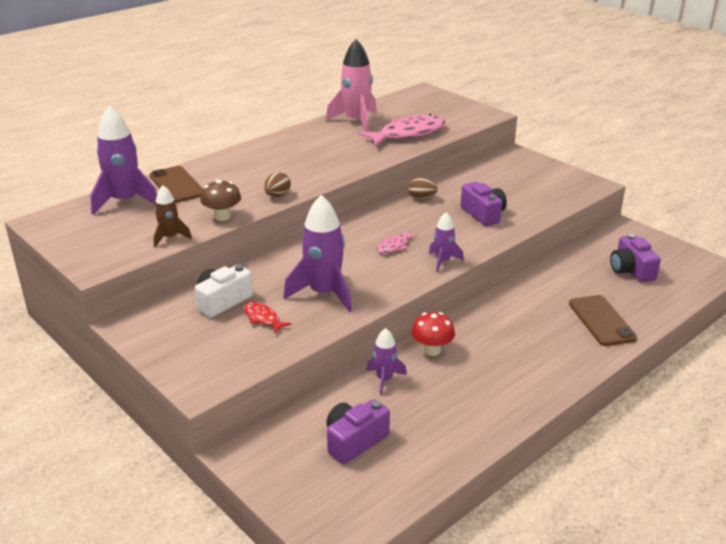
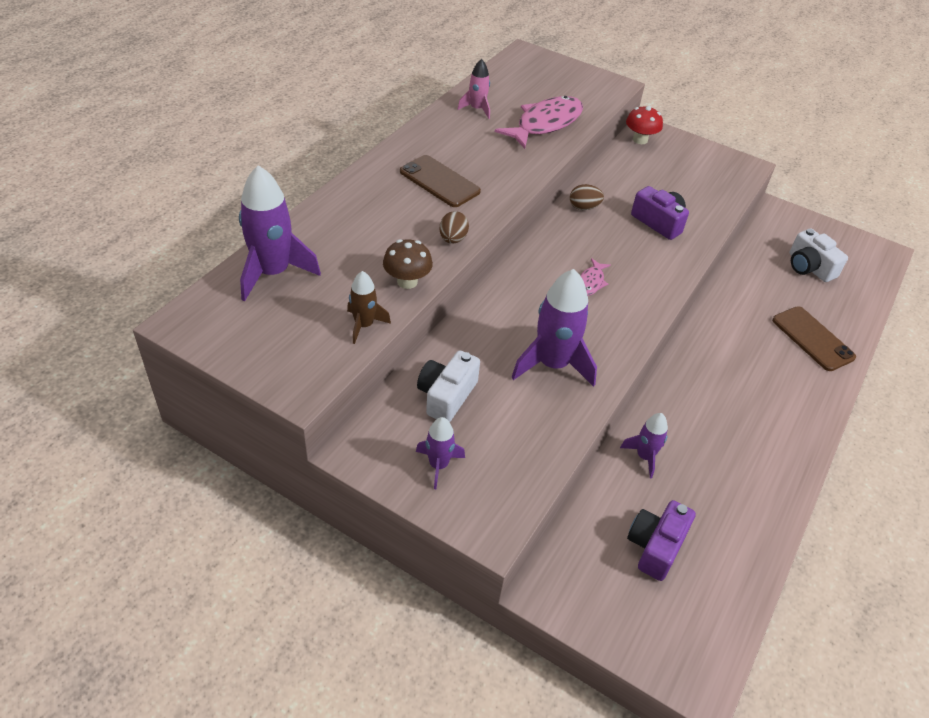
camera: 20 degrees left, 15 degrees up
brown phone [150,166,203,203] -> brown phone moved to [400,155,481,207]
red fish [244,302,291,334] -> none
pink rocket [326,39,377,132] -> pink rocket [458,59,490,119], size x0.54
red mushroom [411,312,455,356] -> red mushroom moved to [626,106,663,144]
purple rocket [429,212,464,272] -> purple rocket moved to [416,417,465,489]
purple camera [610,234,661,283] -> white camera [789,228,848,282]

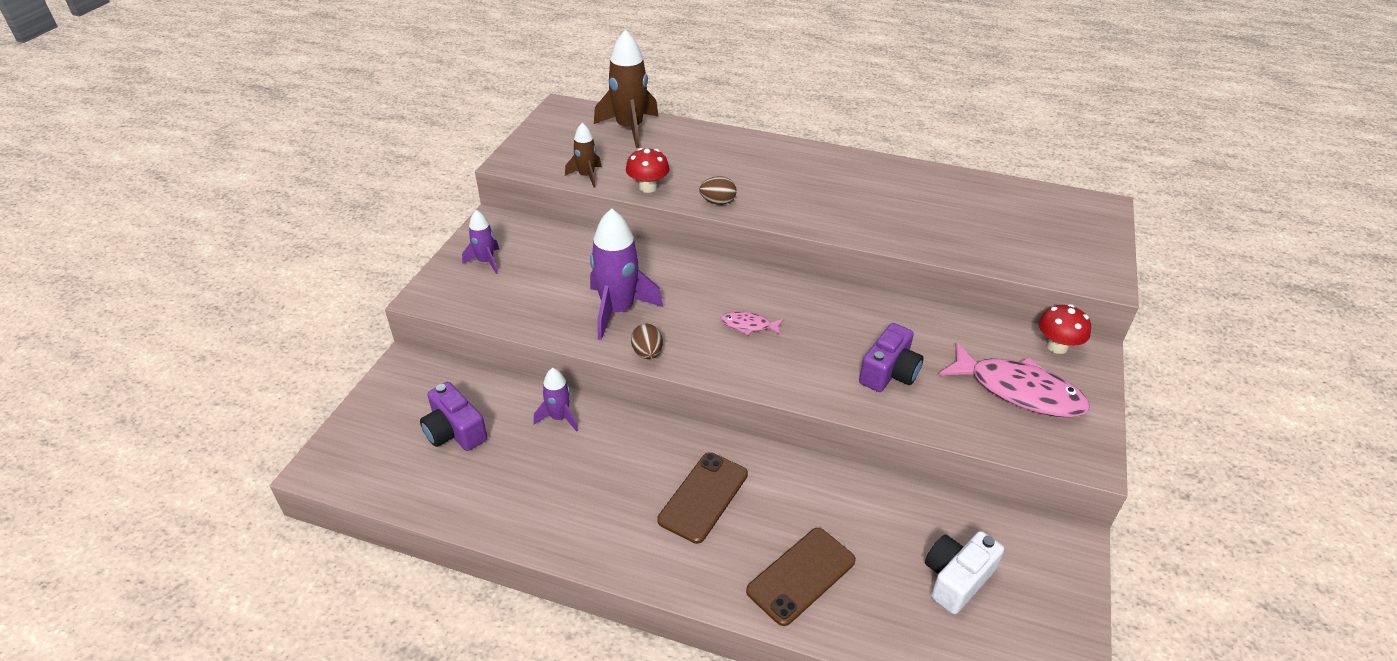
camera: 80 degrees right, 5 degrees down
purple rocket [239,165,321,301] -> brown rocket [594,29,659,148]
brown mushroom [383,239,433,289] -> red mushroom [626,148,669,193]
brown phone [400,155,481,207] -> brown phone moved to [657,452,748,544]
white camera [417,350,480,422] -> none
pink rocket [458,59,490,119] -> none
pink fish [495,96,583,149] -> pink fish moved to [939,342,1090,417]
brown egg [570,184,604,210] -> brown egg moved to [631,324,663,359]
purple camera [627,500,696,581] -> purple camera turned 150 degrees counterclockwise [420,382,487,451]

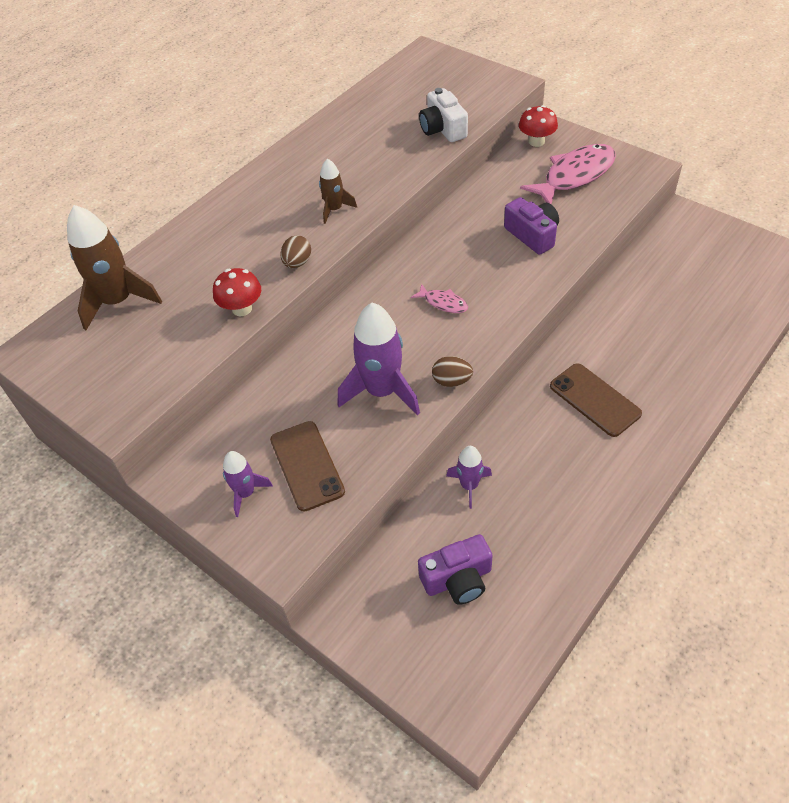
camera: 65 degrees left, 10 degrees up
brown rocket [565,123,601,188] -> brown rocket moved to [319,159,357,224]
pink fish [720,311,784,336] -> pink fish turned 90 degrees counterclockwise [411,284,468,313]
brown phone [746,528,856,626] -> brown phone moved to [270,421,345,512]
white camera [925,531,1004,614] -> white camera moved to [419,88,468,142]

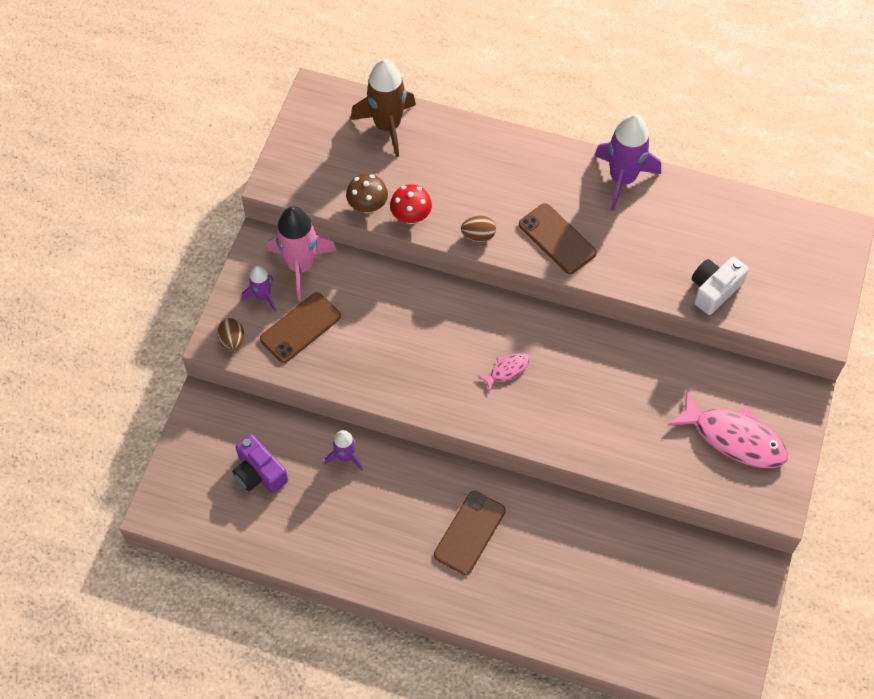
camera: 65 degrees right, 10 degrees up
brown rocket [319,159,357,224] -> brown phone [519,203,597,274]
purple rocket [337,303,420,415] -> purple rocket moved to [594,114,661,211]
pink fish [411,284,468,313] -> pink fish turned 135 degrees counterclockwise [478,353,530,391]
brown egg [432,356,473,387] -> brown egg moved to [217,318,244,351]
purple camera [504,197,559,255] -> none
red mushroom [519,105,558,147] -> none
none -> pink rocket [267,206,337,301]
none -> brown mushroom [346,174,388,214]

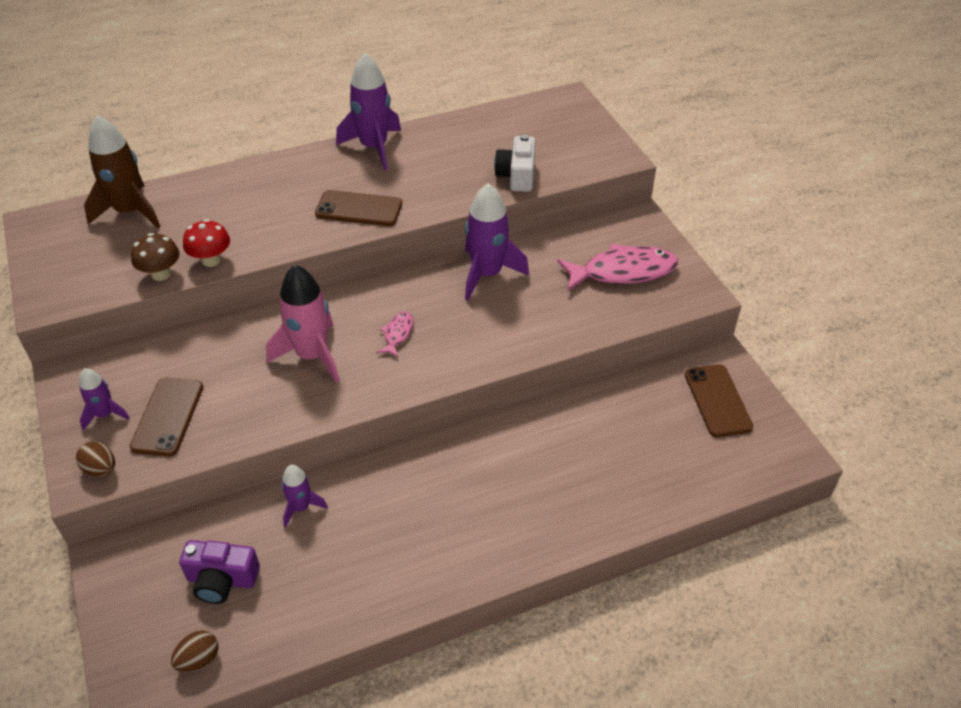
camera: 40 degrees left, 15 degrees down
pink rocket [267,206,337,301] -> pink rocket moved to [266,265,340,383]
brown phone [434,491,506,575] -> brown phone moved to [685,364,753,437]
brown egg [461,216,496,242] -> brown egg moved to [171,631,219,673]
none -> purple rocket [465,183,529,300]

